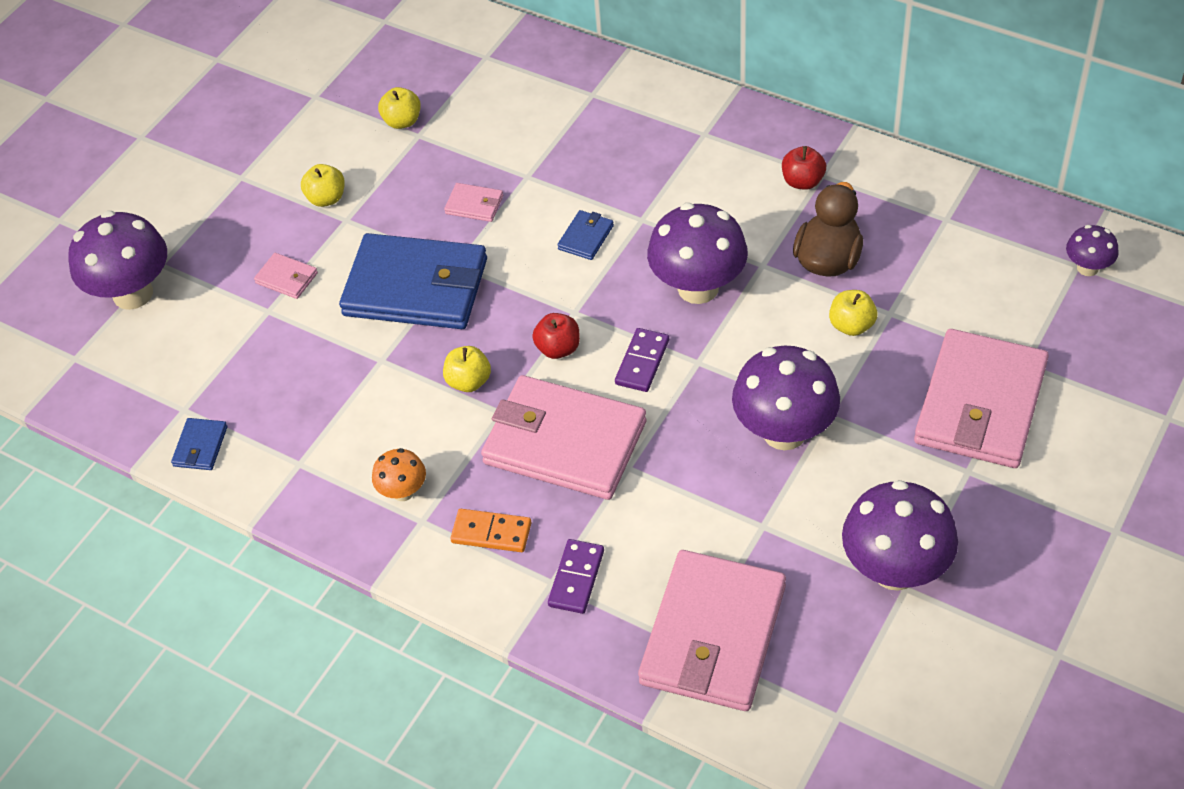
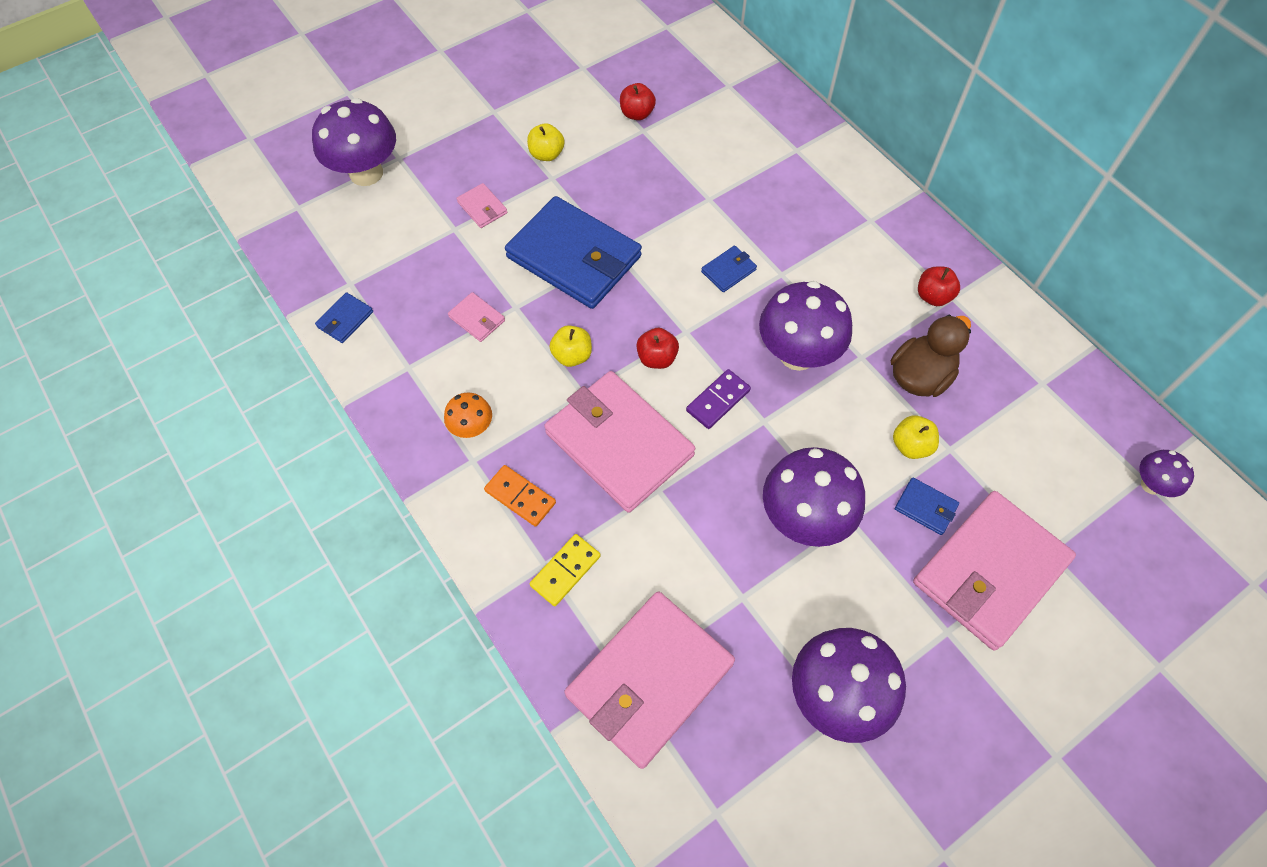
camera: 20 degrees right, 10 degrees up
yellow apple [378,87,421,129] -> red apple [620,83,656,120]
pink wallet [444,183,503,222] -> pink wallet moved to [448,292,505,342]
purple domino [548,539,604,614] -> yellow domino [530,534,601,606]
none -> blue wallet [895,477,959,535]

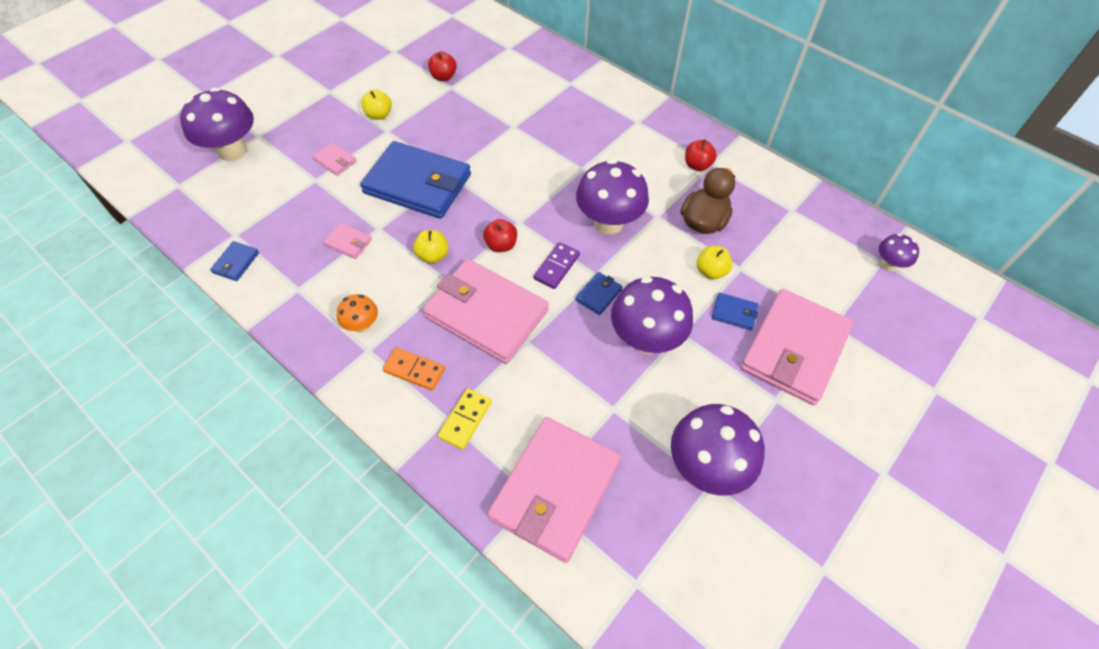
camera: 15 degrees left, 5 degrees down
blue wallet [701,246,757,292] -> blue wallet moved to [575,272,623,315]

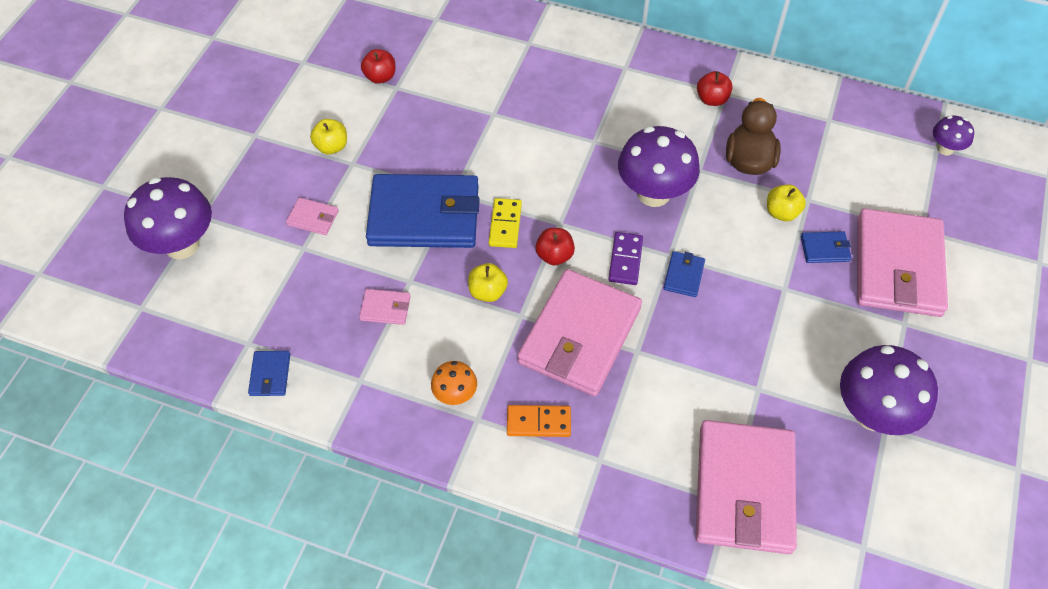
camera: 20 degrees left, 0 degrees up
pink wallet [423,259,549,364] -> pink wallet turned 75 degrees counterclockwise [517,269,642,396]
yellow domino [438,388,492,450] -> yellow domino moved to [489,198,522,248]
purple mushroom [611,276,693,354] -> none

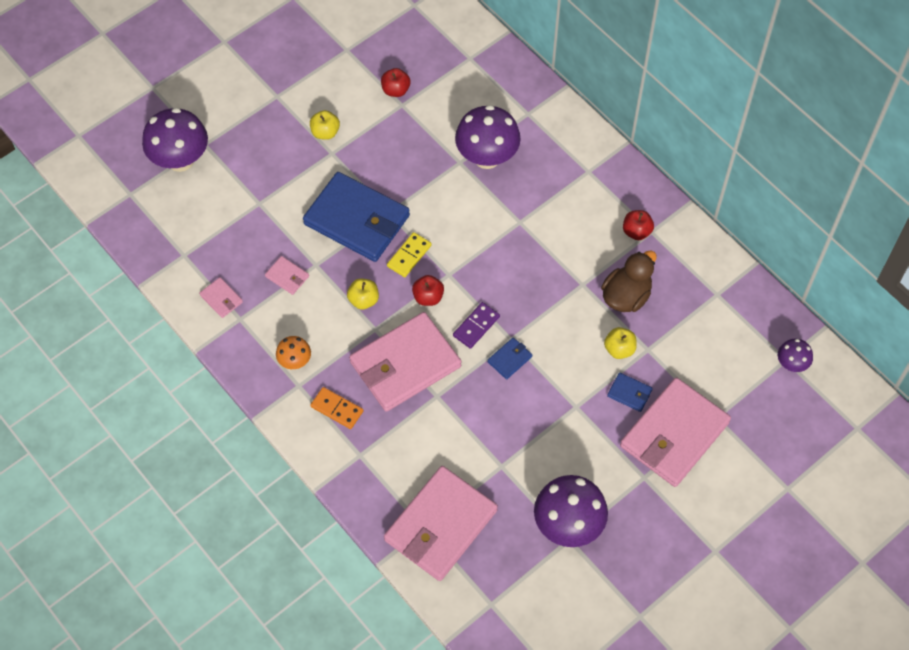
camera: 30 degrees right, 5 degrees up
blue wallet [248,351,290,396] -> none
pink wallet [286,197,339,235] -> pink wallet moved to [199,277,243,318]
purple mushroom [618,126,700,207] -> purple mushroom moved to [455,105,521,169]

